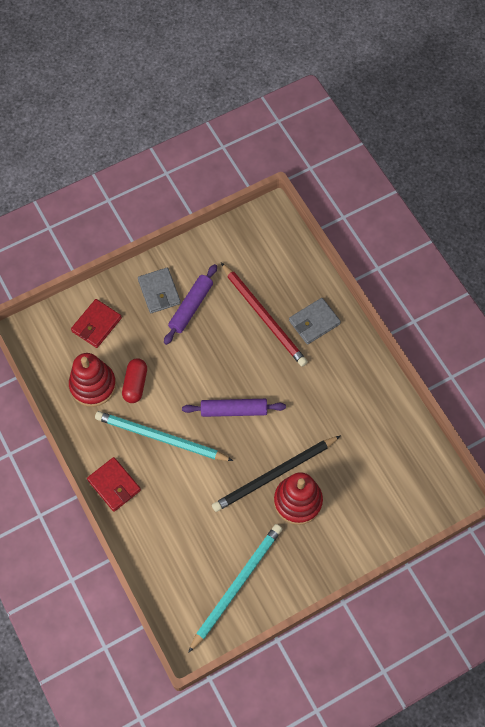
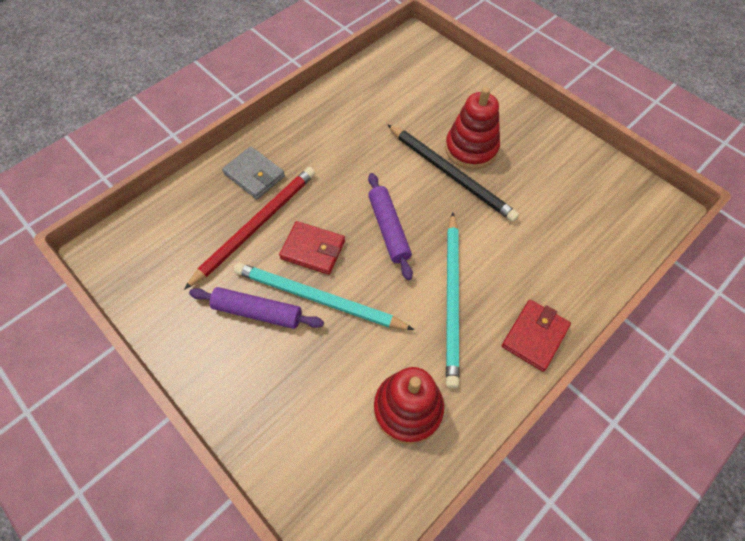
camera: 105 degrees left, 5 degrees down
red wallet [71,299,122,348] -> red wallet moved to [279,221,345,275]
red capsule [122,358,147,403] -> none
grey wallet [138,268,181,313] -> none
turquoise pencil [188,524,282,653] -> turquoise pencil moved to [234,263,414,330]

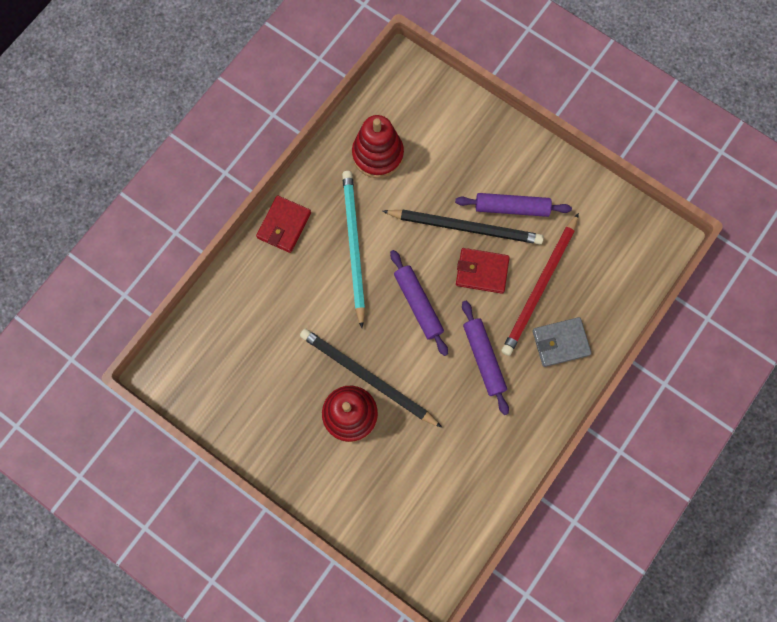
camera: 170 degrees right, 15 degrees up
grey wallet [222,146,285,199] -> grey wallet turned 45 degrees counterclockwise [532,317,592,367]
turquoise pencil [234,263,414,330] -> black pencil [382,210,544,244]
none -> purple rolling pin [462,301,509,415]

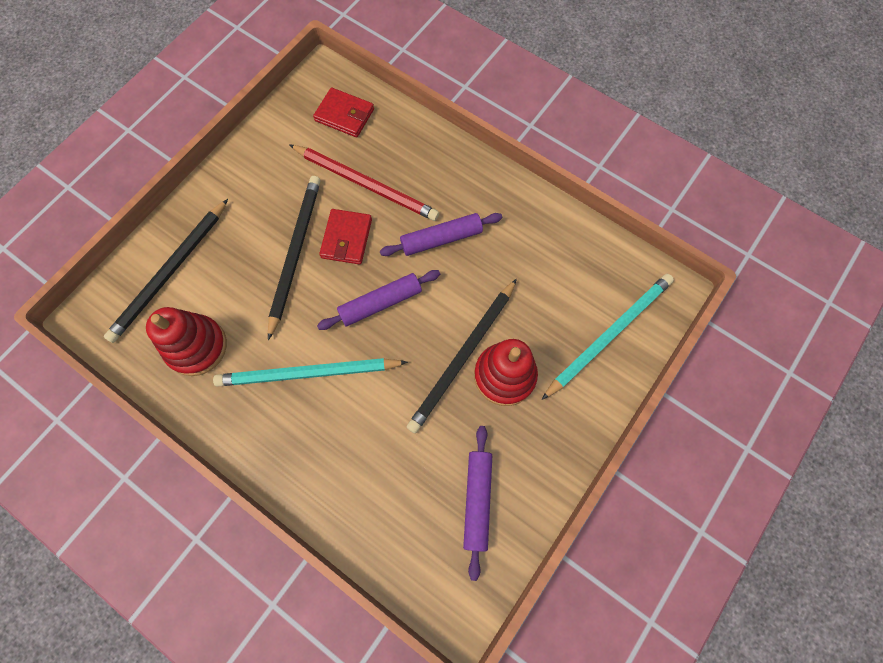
camera: 90 degrees left, 5 degrees down
red wallet [256,195,311,253] -> red wallet moved to [313,88,374,137]
purple rolling pin [455,193,572,217] -> purple rolling pin moved to [463,426,492,581]
grey wallet [532,317,592,367] -> none
none -> black pencil [104,199,228,343]
none -> turquoise pencil [542,274,674,400]

